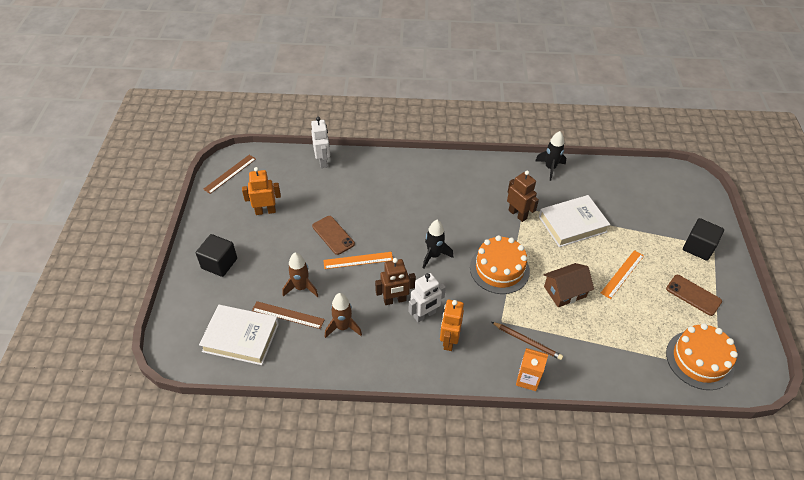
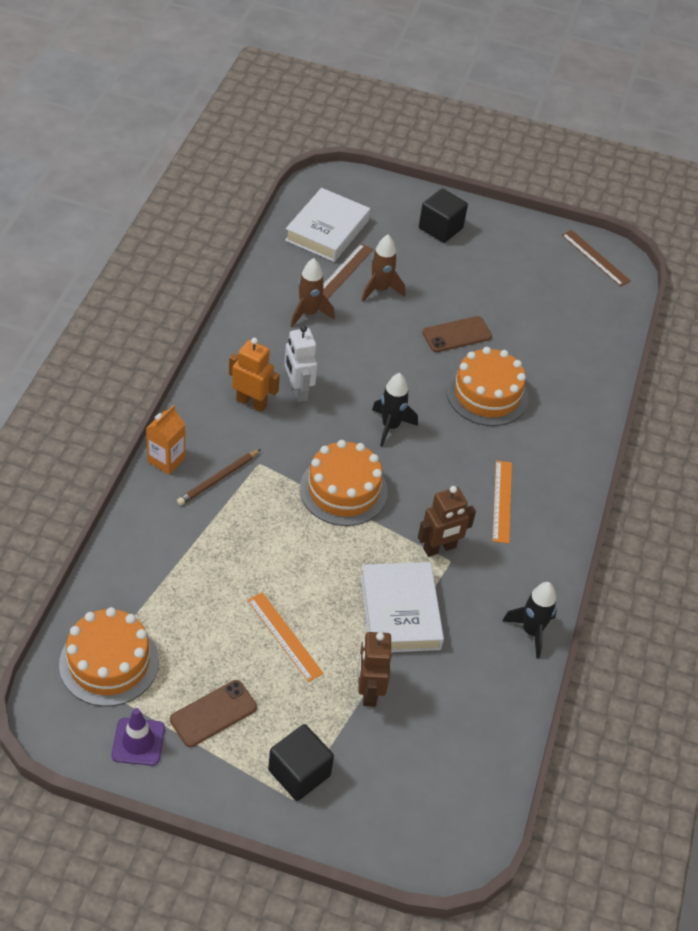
camera: 100 degrees right, 0 degrees up
orange robot [242,167,281,215] -> none
white robot [311,117,330,168] -> none
orange ruler [323,252,393,269] -> orange ruler moved to [492,460,512,544]
brown robot [375,258,416,305] -> brown robot moved to [358,632,391,707]
brown house [543,263,594,307] -> none
none -> purple traffic cone [112,708,165,766]
none -> orange cake [446,347,529,426]

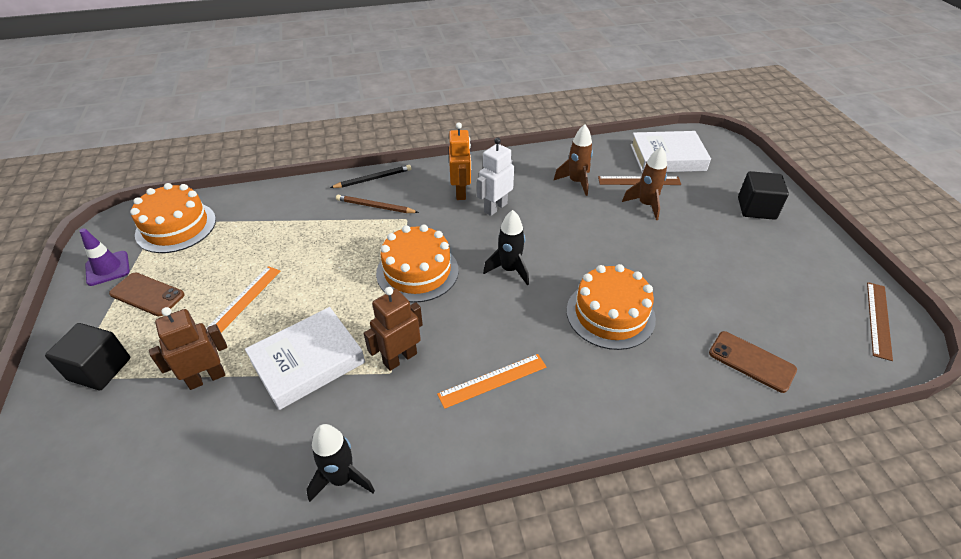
camera: 65 degrees right, 5 degrees down
orange carton [146,405,185,475] -> black pencil [330,165,411,188]
brown robot [418,486,476,557] -> brown robot turned 105 degrees clockwise [363,287,423,371]
brown phone [422,316,492,352] -> brown phone moved to [709,331,797,393]

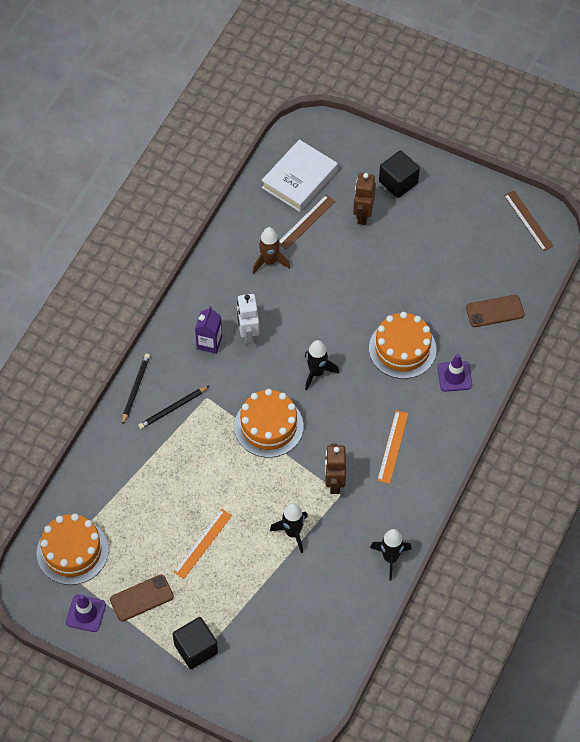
camera: 50 degrees left, 15 degrees up
brown robot [149,307,227,390] -> brown robot moved to [353,173,376,225]
orange ruler [206,266,281,332] -> orange ruler turned 60 degrees clockwise [173,509,232,579]
white book [245,307,365,410] -> black rocket [270,503,308,553]
brown pencil [336,195,419,213] -> black pencil [138,386,209,429]
orange robot [449,122,471,200] -> purple carton [195,306,222,354]
brown rocket [622,146,667,220] -> none
none -> purple traffic cone [437,354,472,392]

